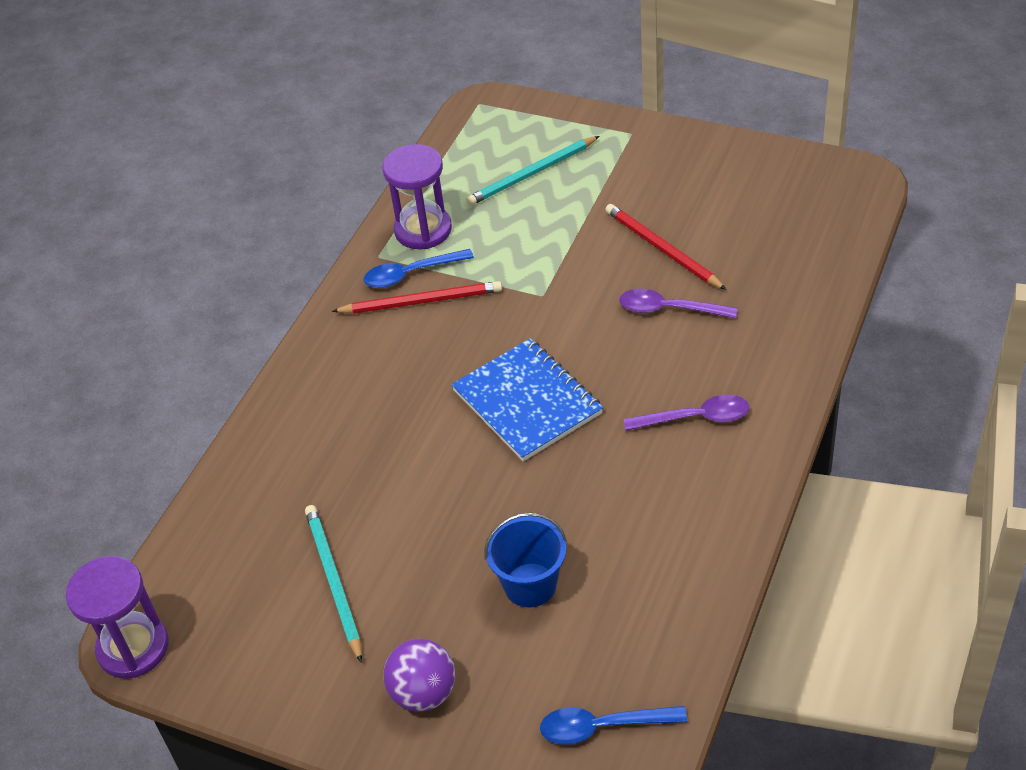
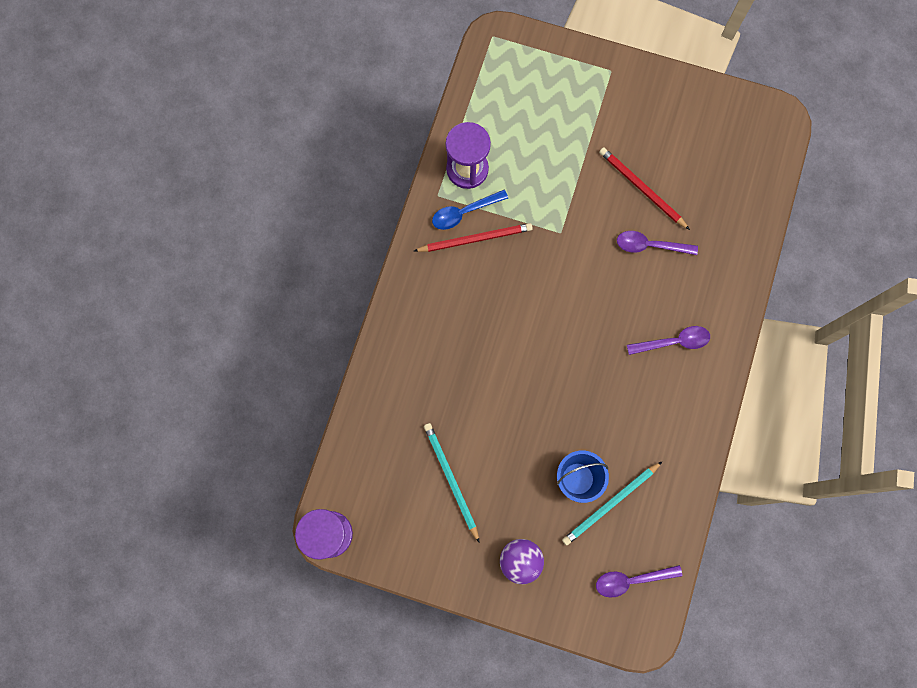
camera: 10 degrees left, 30 degrees up
blue notebook [451,338,603,461] -> none
turquoise pencil [466,136,599,206] -> turquoise pencil moved to [562,462,662,546]
blue spoon [540,706,687,745] -> purple spoon [596,565,682,598]

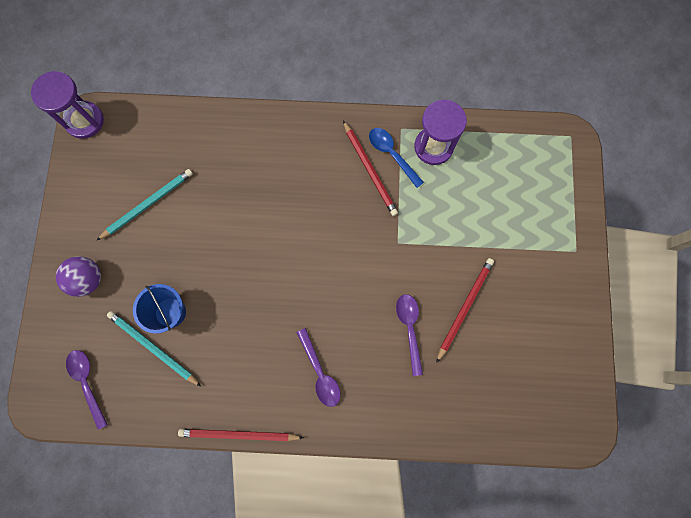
camera: 75 degrees right, 0 degrees up
none -> red pencil [178,429,304,441]

